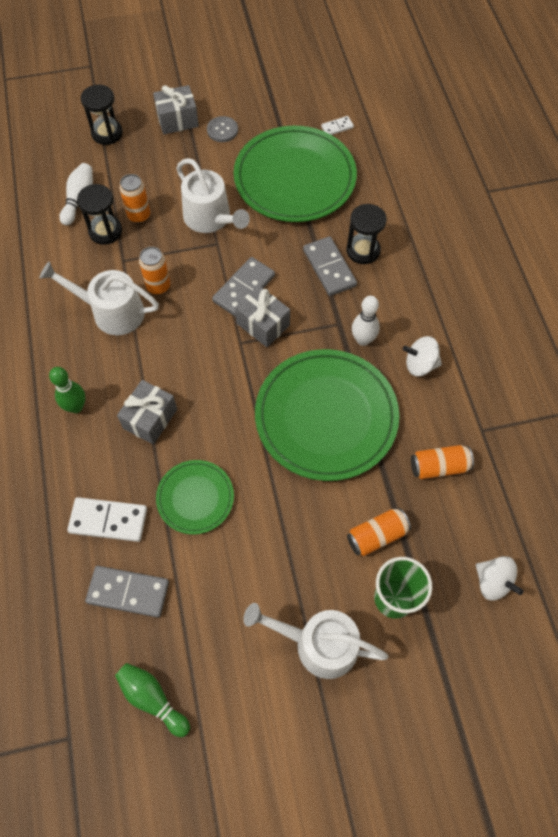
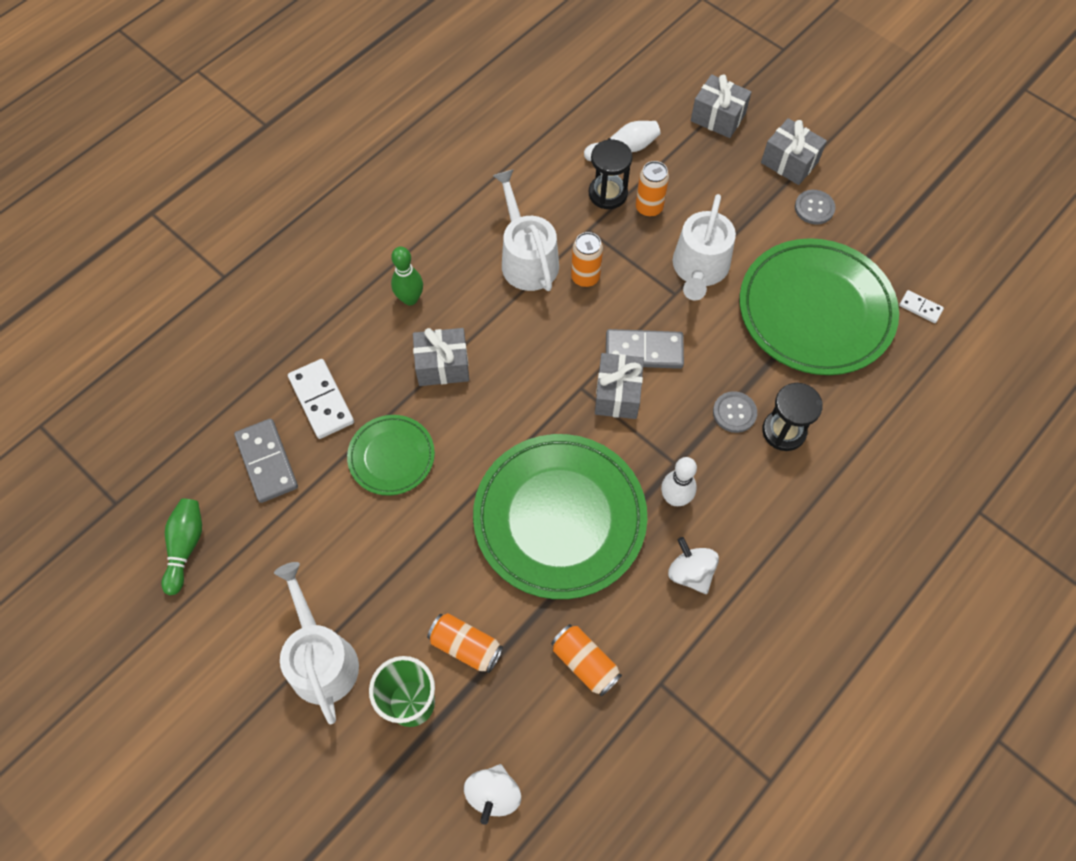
camera: 55 degrees right, 0 degrees up
black hourglass [81,85,123,145] -> grey gift [691,74,752,138]
grey domino [303,236,357,296] -> grey button [713,391,757,433]

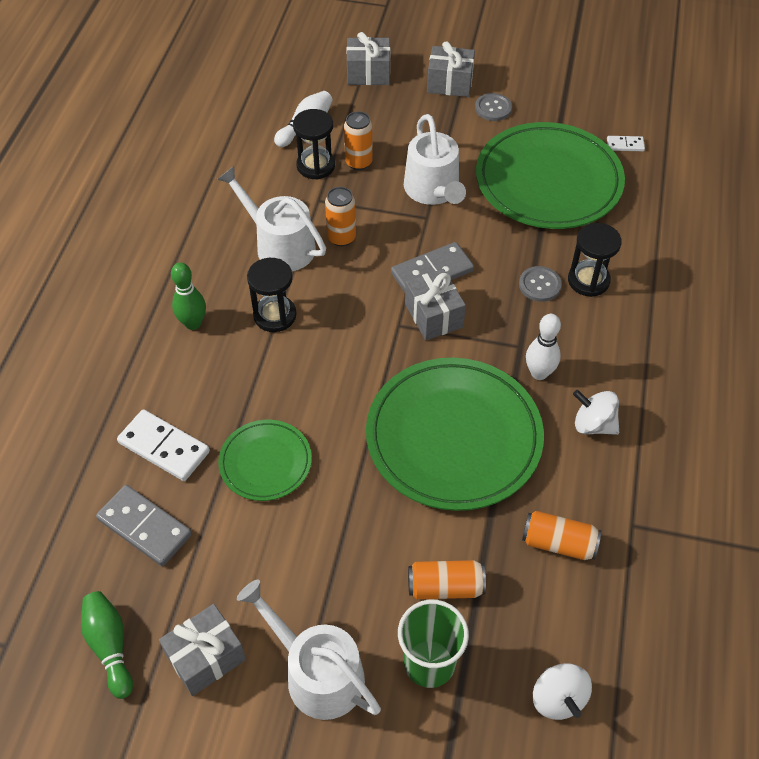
camera: 30 degrees left, 10 degrees down
grey gift [413,328,469,386] -> grey gift moved to [159,604,246,696]
none -> black hourglass [247,258,297,332]

